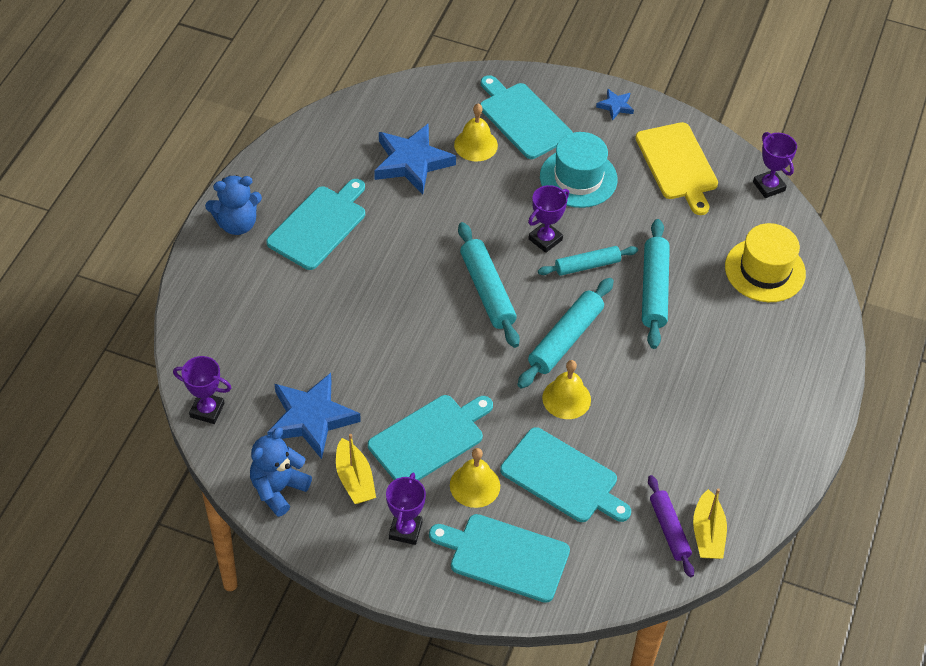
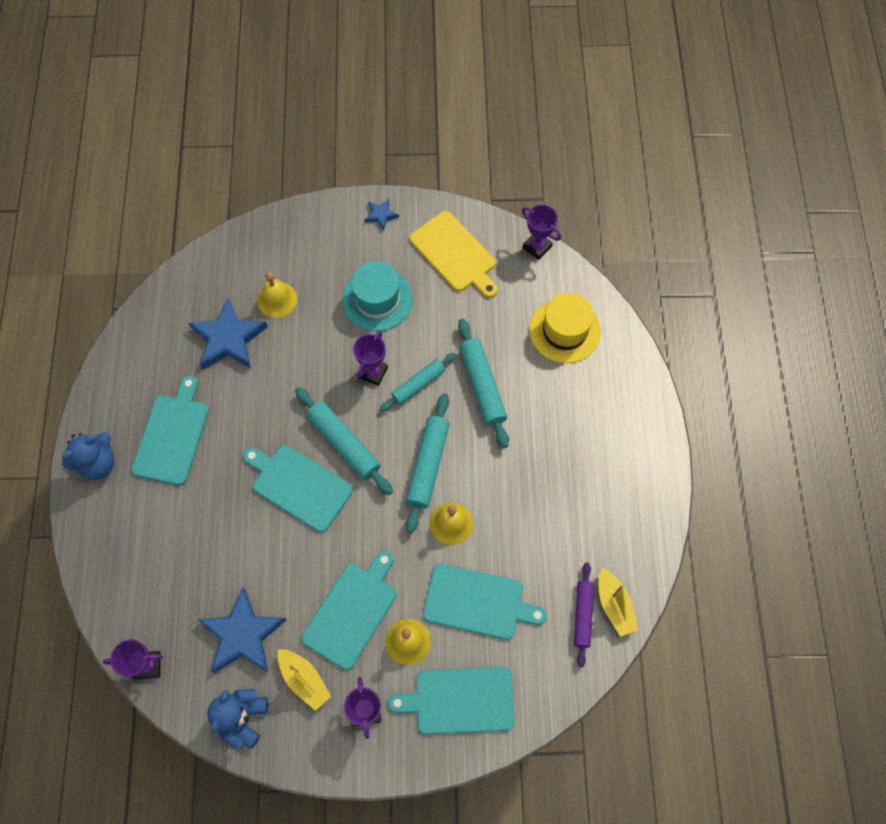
camera: 20 degrees left, 15 degrees up
turquoise cutting board [480,75,573,159] -> turquoise cutting board moved to [243,445,353,532]
purple rolling pin [648,475,694,577] -> purple rolling pin turned 45 degrees clockwise [574,562,594,668]

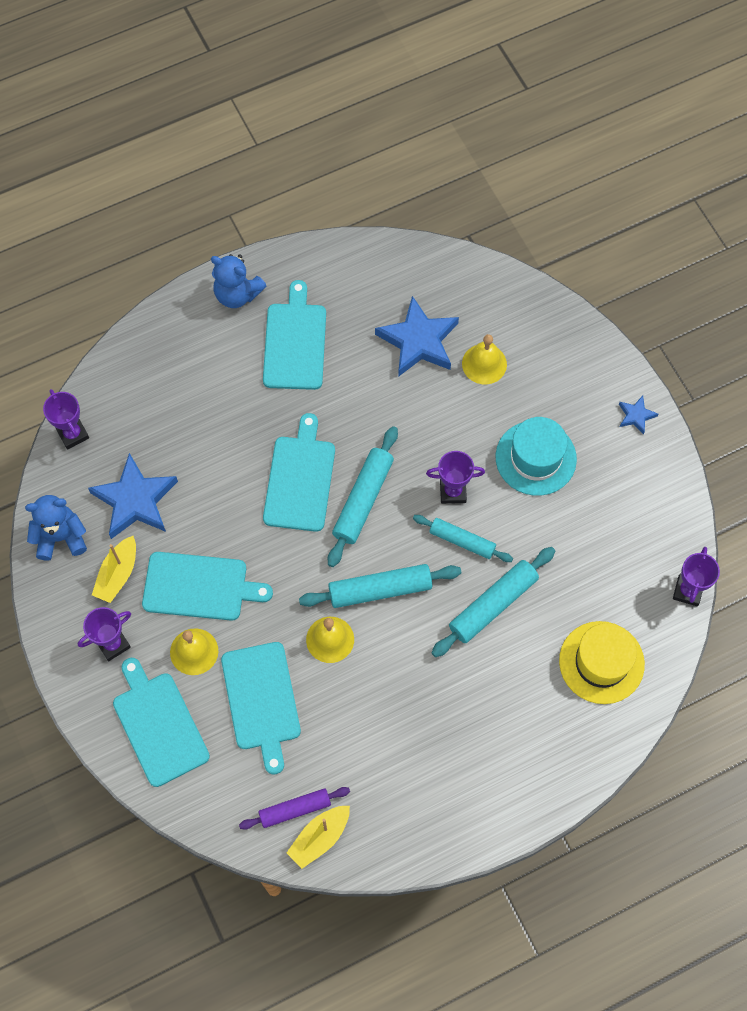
camera: 65 degrees right, 0 degrees up
turquoise cutting board [131,376,209,485] -> turquoise cutting board turned 75 degrees counterclockwise [263,280,326,390]
yellow cutting board [409,211,498,298] -> none

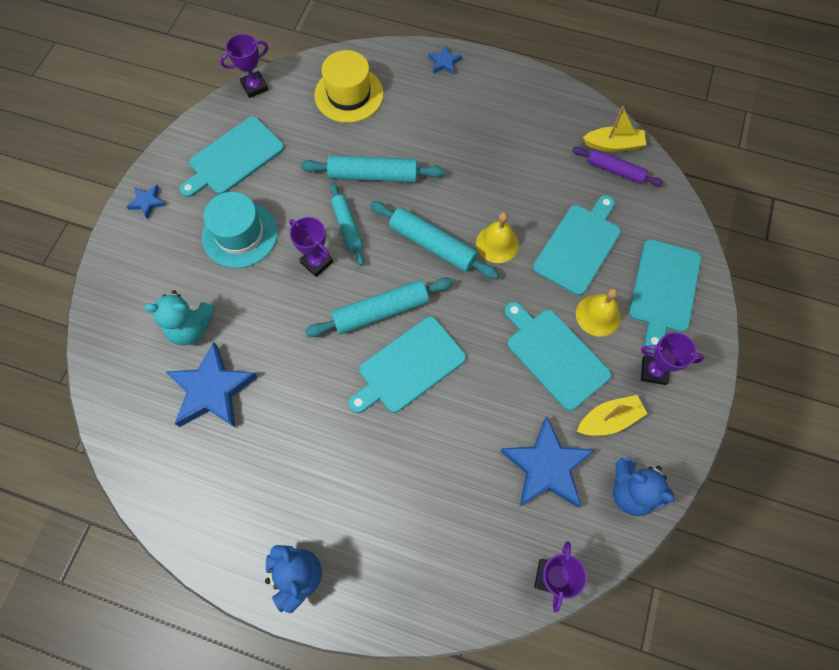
camera: 135 degrees left, 0 degrees up
turquoise cutting board [263,280,326,390] -> turquoise cutting board moved to [179,117,284,197]
yellow bell [462,334,507,384] -> turquoise teddy bear [144,290,215,345]
none -> blue star [428,46,462,75]

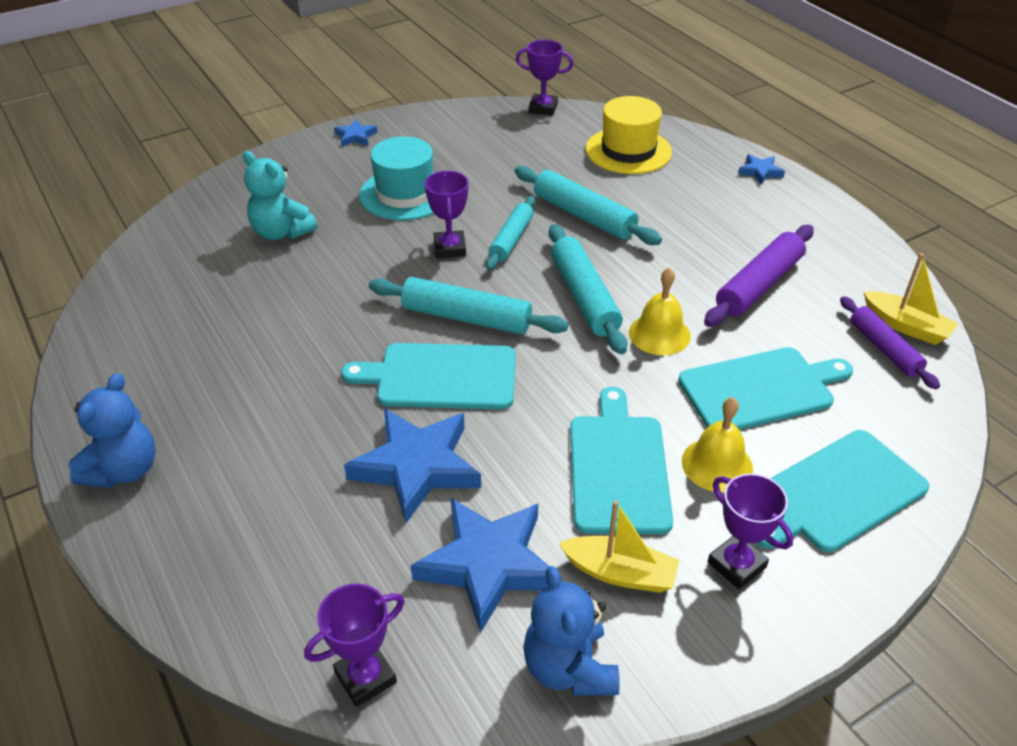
camera: 40 degrees right, 25 degrees down
blue star [166,342,258,428] -> blue star moved to [344,409,481,523]
turquoise cutting board [179,117,284,197] -> none
none -> purple rolling pin [704,225,814,327]

